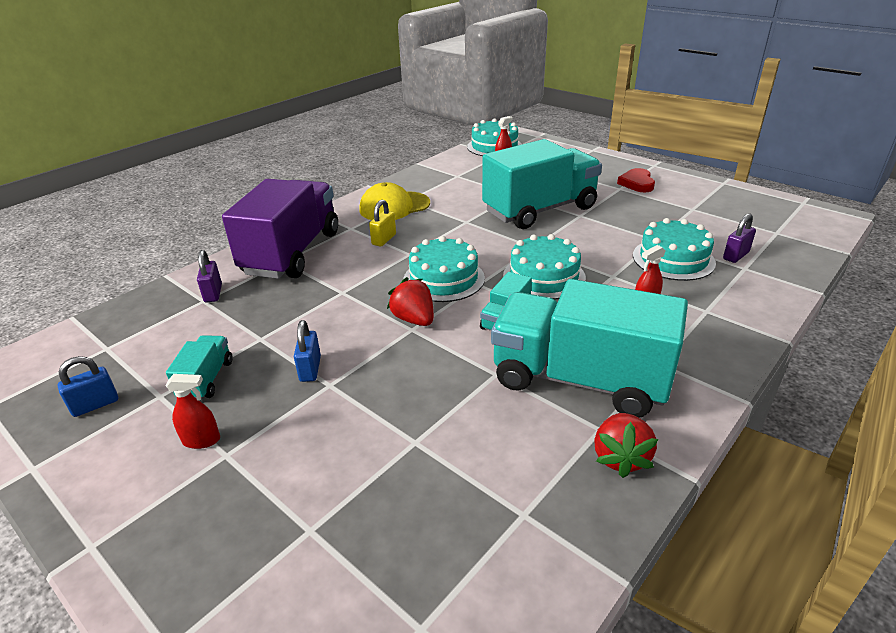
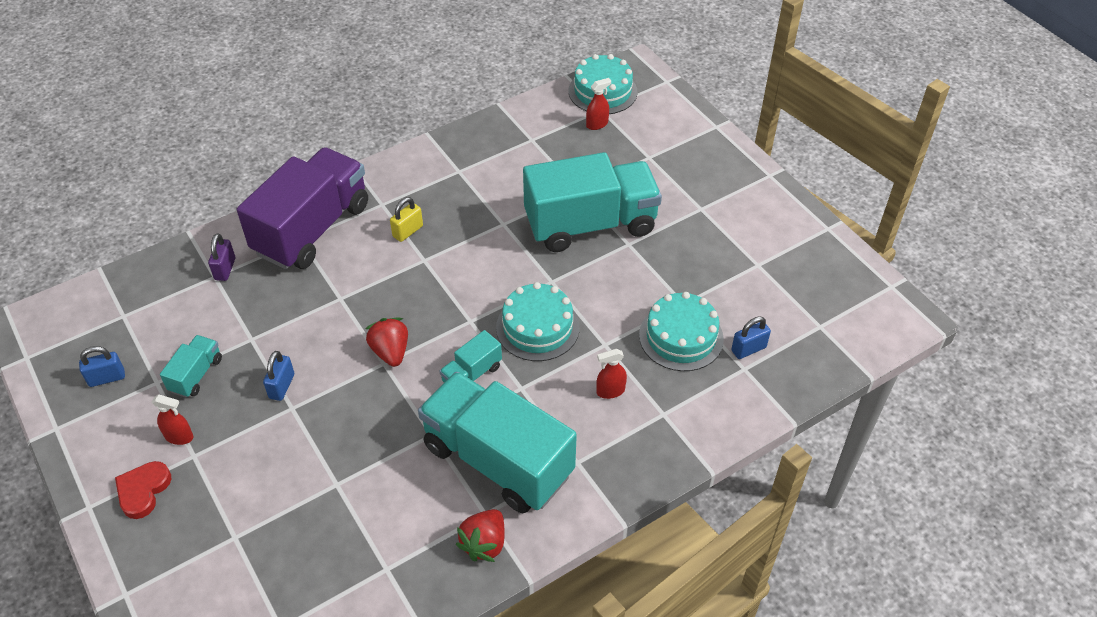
camera: 15 degrees right, 15 degrees up
yellow cap [359,182,430,220] -> none
turquoise cake [403,236,485,302] -> none
red heart [617,168,655,192] -> red heart moved to [115,461,171,519]
purple padlock [723,213,756,263] -> blue padlock [731,316,771,359]

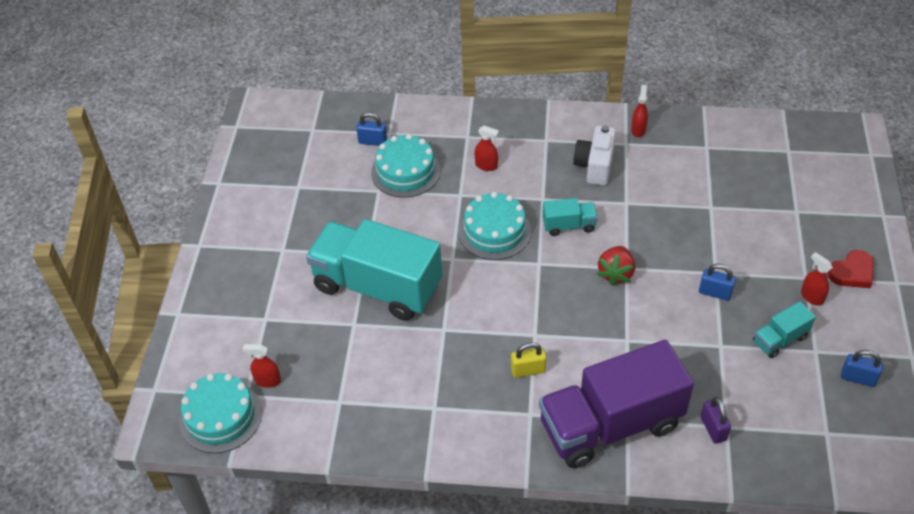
camera: 140 degrees left, 0 degrees up
purple padlock [208,233,235,281] -> purple padlock turned 60 degrees counterclockwise [700,397,731,444]
blue padlock [263,351,294,401] -> blue padlock turned 60 degrees clockwise [699,264,736,301]
turquoise truck [418,372,577,514] -> white camera [573,125,616,186]
red strawberry [456,509,505,562] -> red spray bottle [631,85,648,137]

